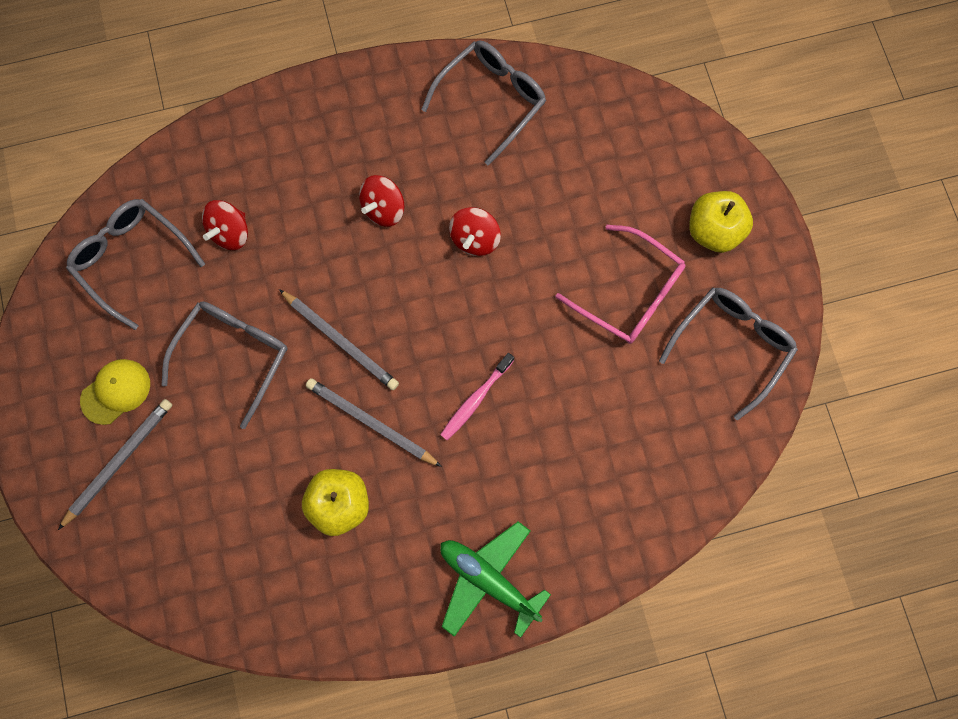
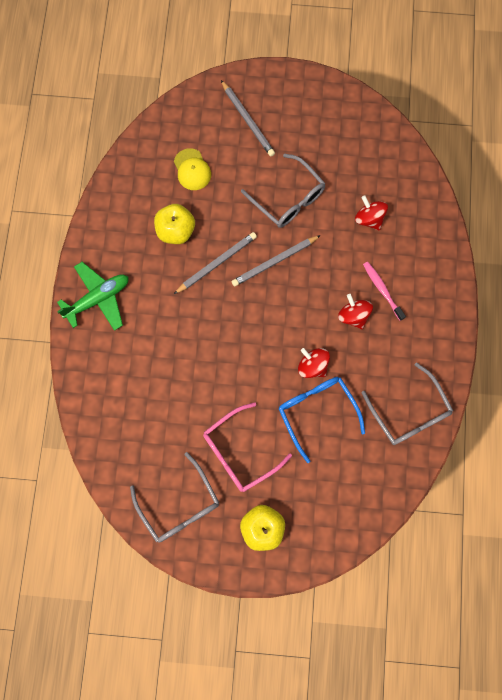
camera: 110 degrees right, 0 degrees up
grey glasses [66,199,205,330] -> none
yellow cap [80,359,150,425] -> yellow cap moved to [174,148,211,190]
pink toothbrush [440,353,514,440] -> pink toothbrush moved to [363,262,406,321]
none -> blue glasses [279,377,365,463]

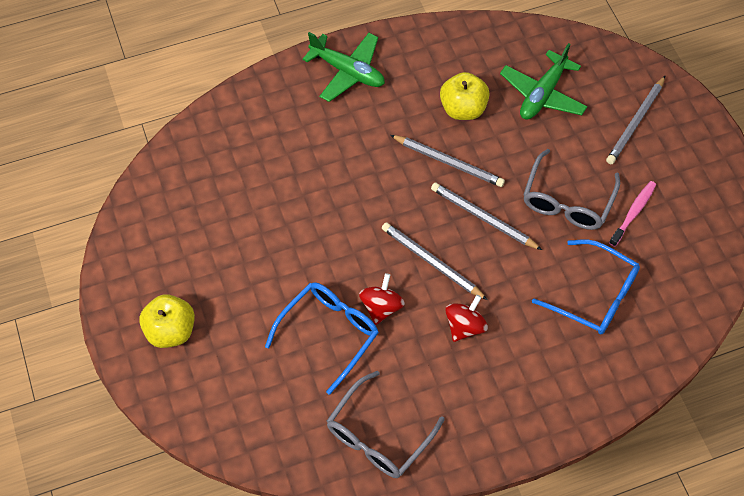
camera: 65 degrees right, 15 degrees down
grey glasses [130,452,219,543] -> none
yellow cap [174,148,211,190] -> green plane [500,43,588,120]
pink glasses [203,402,292,492] -> none
red spinning top [355,195,388,230] -> blue glasses [532,239,640,334]
pink toothbrush [363,262,406,321] -> pink toothbrush moved to [609,181,656,247]
none -> grey pencil [382,222,488,300]

